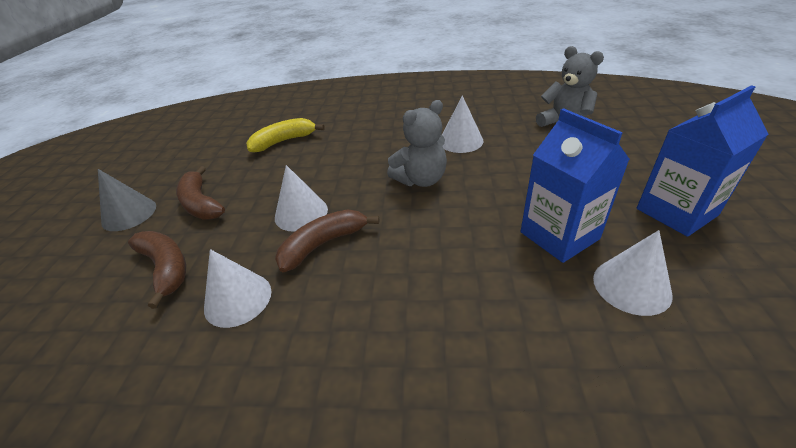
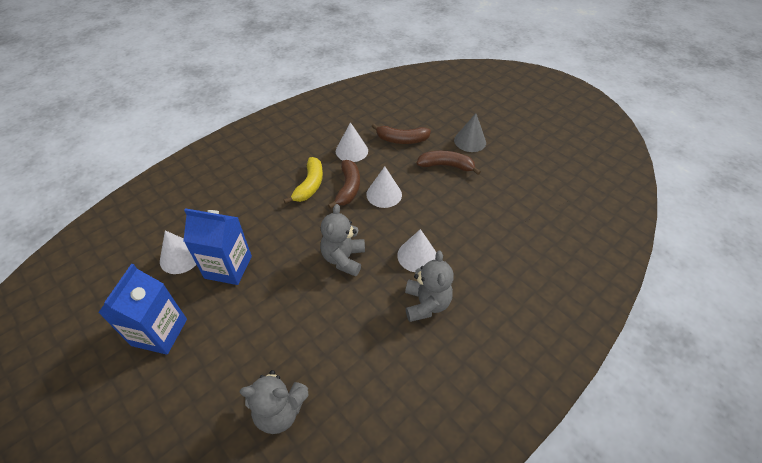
camera: 130 degrees right, 10 degrees up
yellow banana [246,118,325,153] -> yellow banana moved to [284,157,323,204]
white cone [442,95,483,153] -> white cone moved to [397,229,436,272]
none -> grey teddy bear [405,251,454,322]

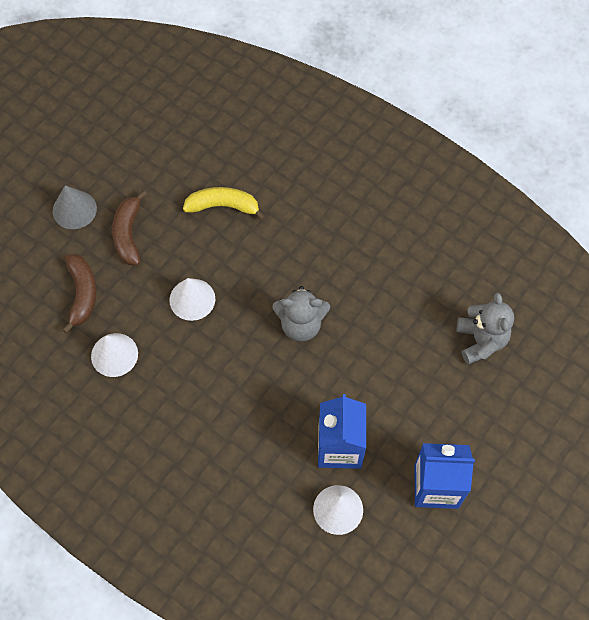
camera: 100 degrees left, 15 degrees up
yellow banana [284,157,323,204] -> yellow banana moved to [183,187,266,220]
brown banana [328,160,360,209] -> none
white cone [397,229,436,272] -> none
grey teddy bear [405,251,454,322] -> none

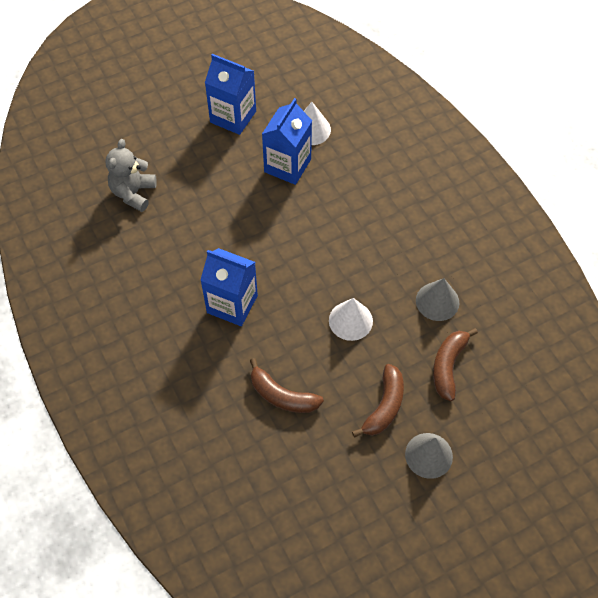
camera: 155 degrees left, 5 degrees down
white cone [91,333,138,377] -> grey cone [416,278,459,321]
yellow banana [183,187,266,220] -> brown banana [250,358,324,413]
grey teddy bear [272,286,330,341] -> none
none -> blue carton [200,248,258,326]

